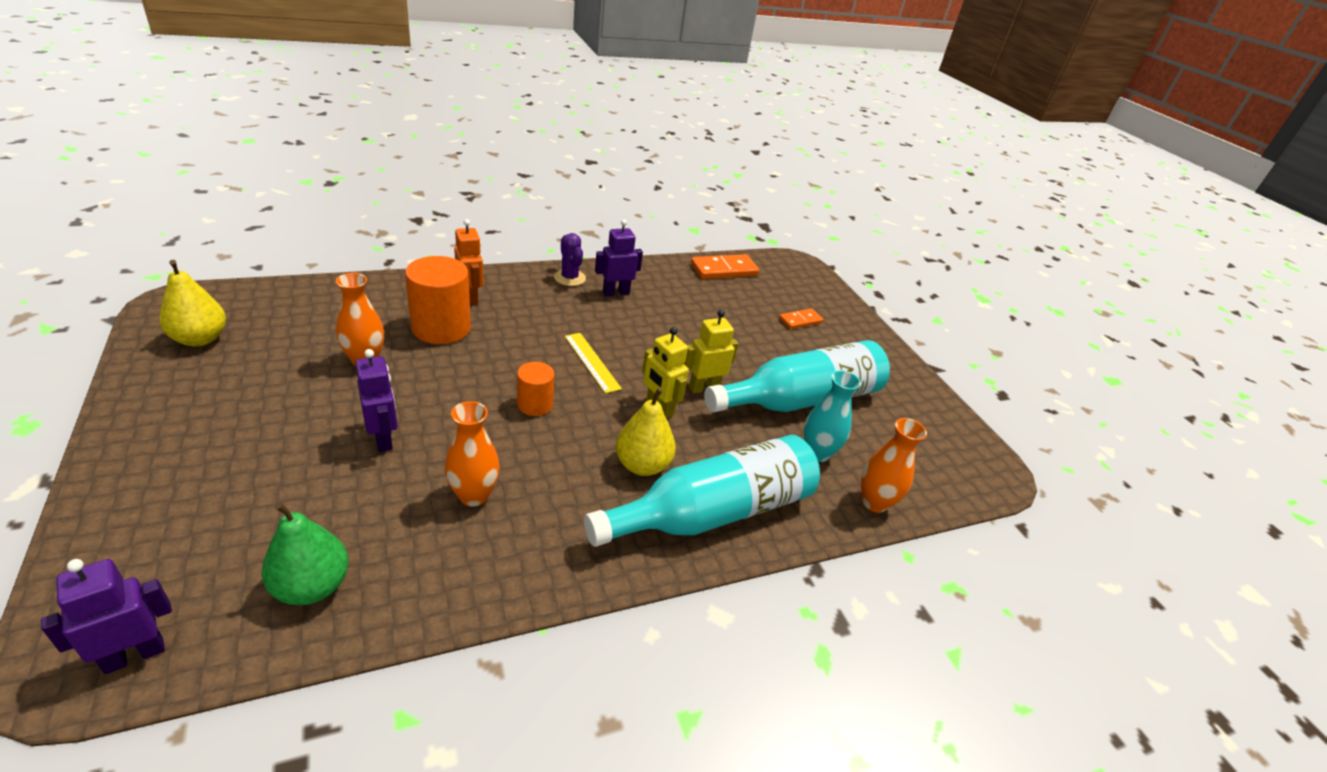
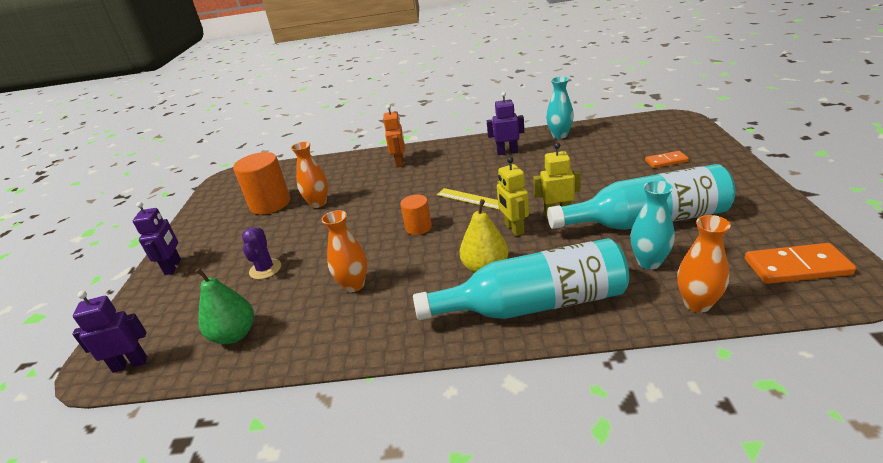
camera: 30 degrees right, 5 degrees down
yellow pear [159,260,226,347] -> none
purple robot [355,349,398,452] -> purple robot moved to [133,202,181,275]
orange cylinder [405,256,471,344] -> orange cylinder moved to [233,152,290,215]
purple cactus [554,233,586,286] -> purple cactus moved to [242,227,281,279]
yellow ruler [565,333,622,394] -> yellow ruler turned 45 degrees counterclockwise [437,188,500,210]
orange domino [691,254,759,279] -> orange domino moved to [745,243,856,284]
none -> turquoise vase [546,77,574,139]

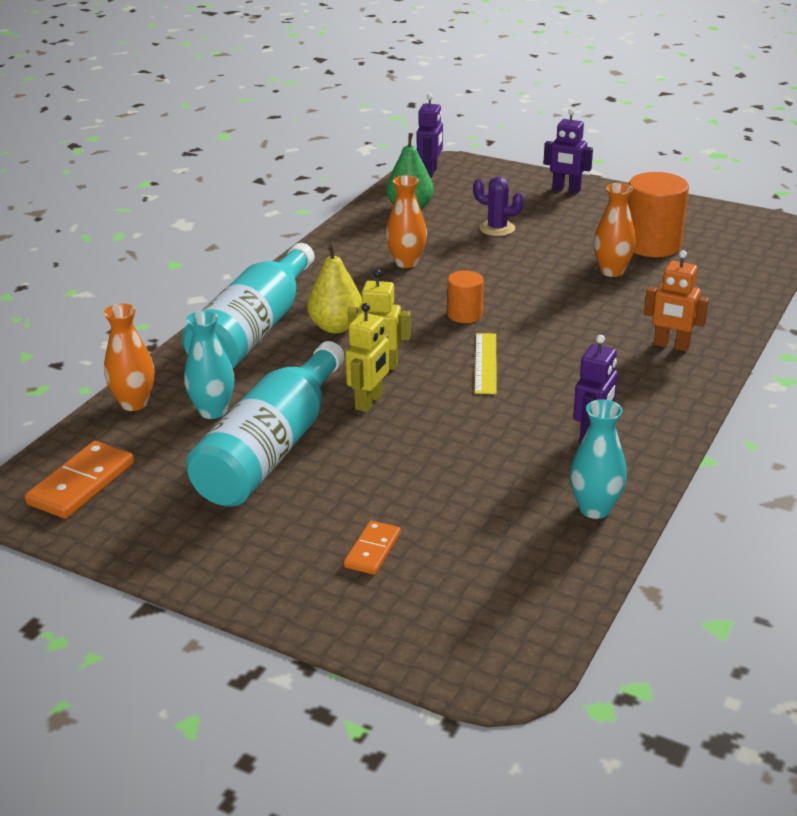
camera: 115 degrees right, 0 degrees up
yellow ruler [437,188,500,210] -> yellow ruler turned 60 degrees counterclockwise [475,333,496,394]

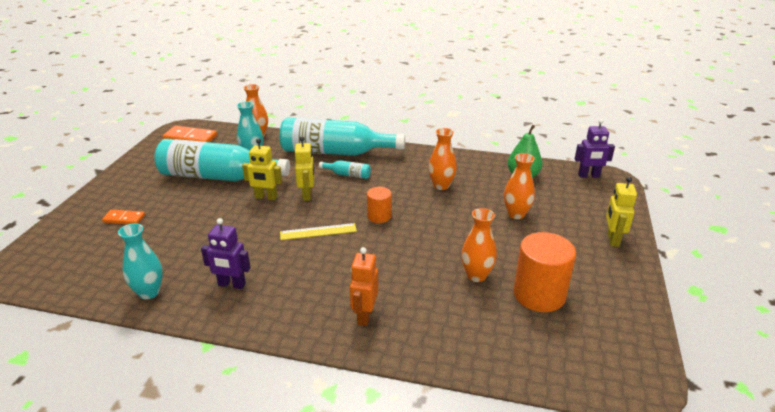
camera: 75 degrees right, 0 degrees up
yellow pear [307,244,362,333] -> turquoise bottle [319,160,371,179]
purple cactus [473,177,524,236] -> orange vase [504,153,535,219]
purple robot [543,109,593,194] -> yellow robot [606,177,637,247]

